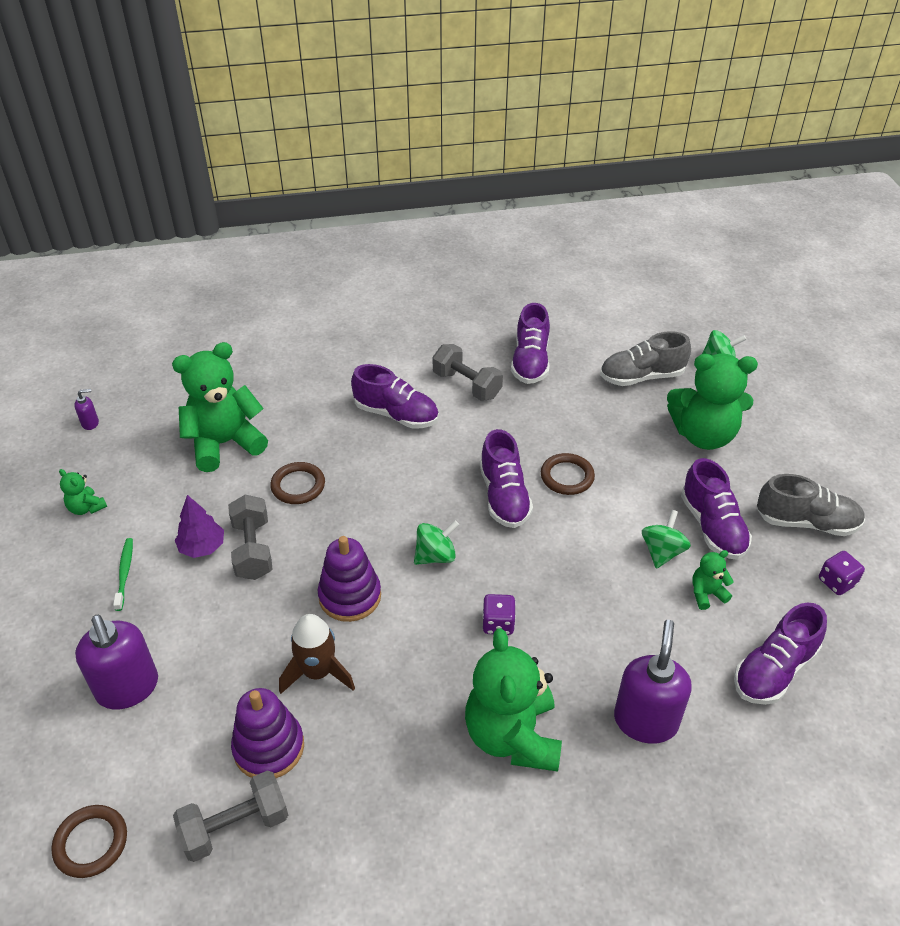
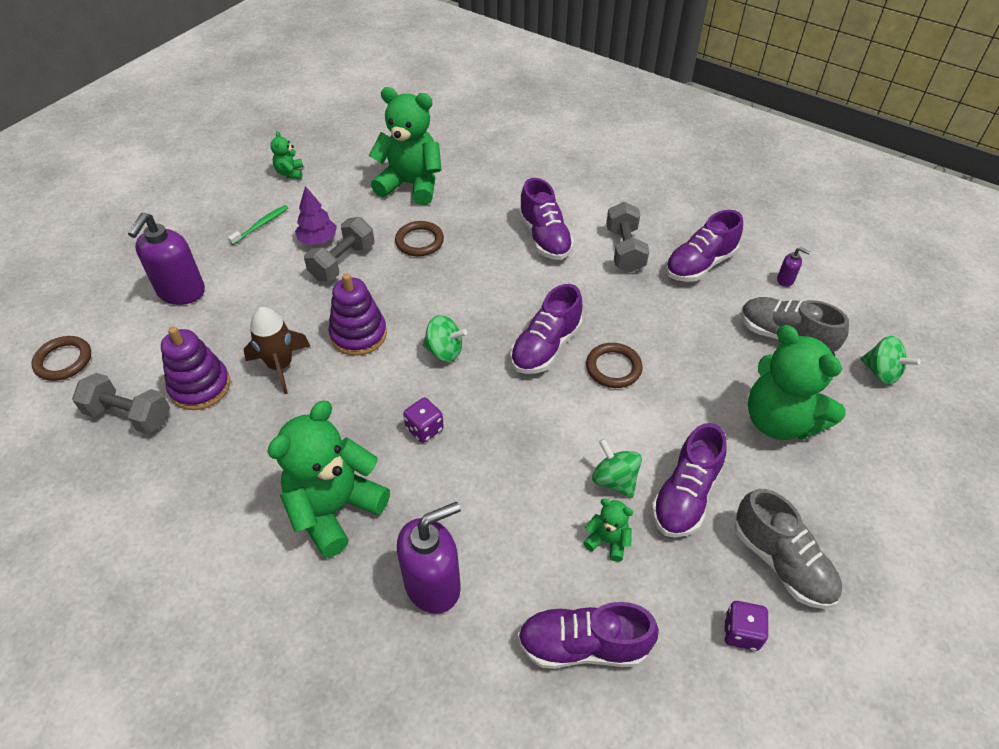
camera: 45 degrees right, 5 degrees up
purple soap dispenser [74,389,99,430] -> purple soap dispenser moved to [777,247,810,287]
green spinning top [642,510,691,569] -> green spinning top turned 105 degrees counterclockwise [592,438,642,498]

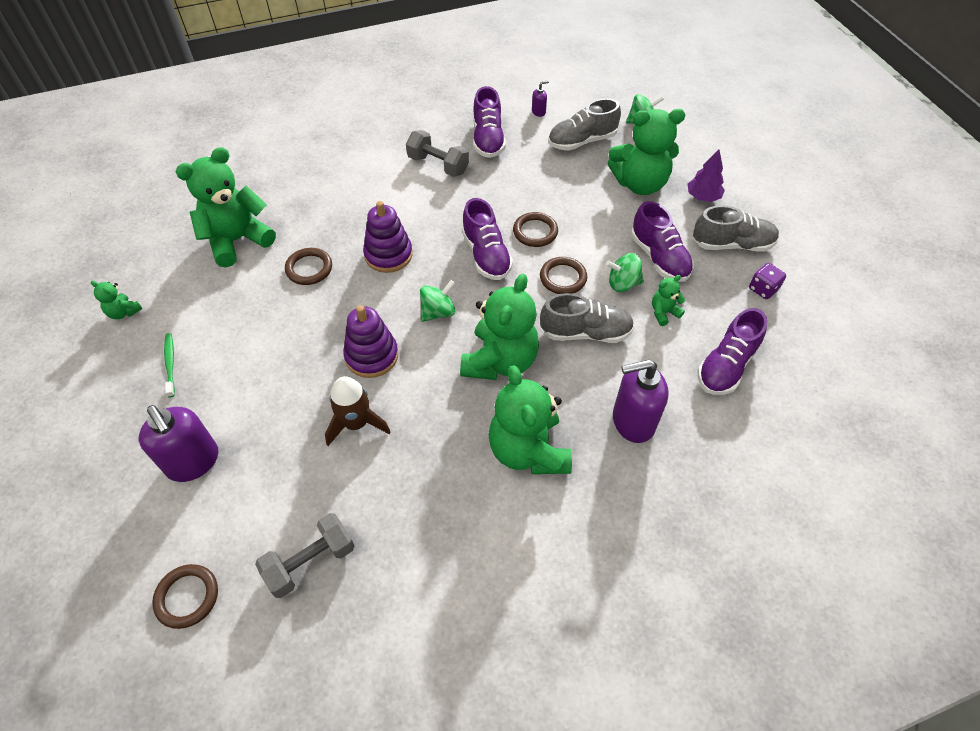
camera: 55 degrees left, 5 degrees up
purple stacking toy [161,326,230,410] -> purple stacking toy moved to [363,201,413,273]
purple tree [295,186,337,245] -> purple tree moved to [688,150,725,202]
grey dumbbell [304,217,374,281] -> none
purple soap dispenser [397,502,461,614] -> purple soap dispenser turned 105 degrees counterclockwise [613,359,669,443]
purple dice [403,398,444,443] -> green teddy bear [460,274,539,380]
purple shoe [519,178,574,260] -> none
none -> brown ring [540,257,587,294]
none -> grey shoe [540,293,634,343]

